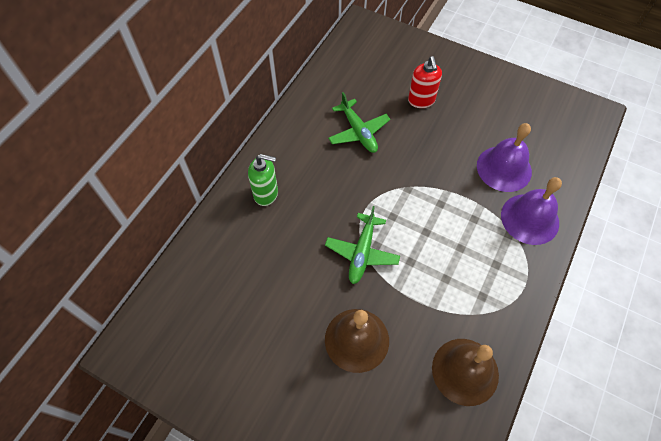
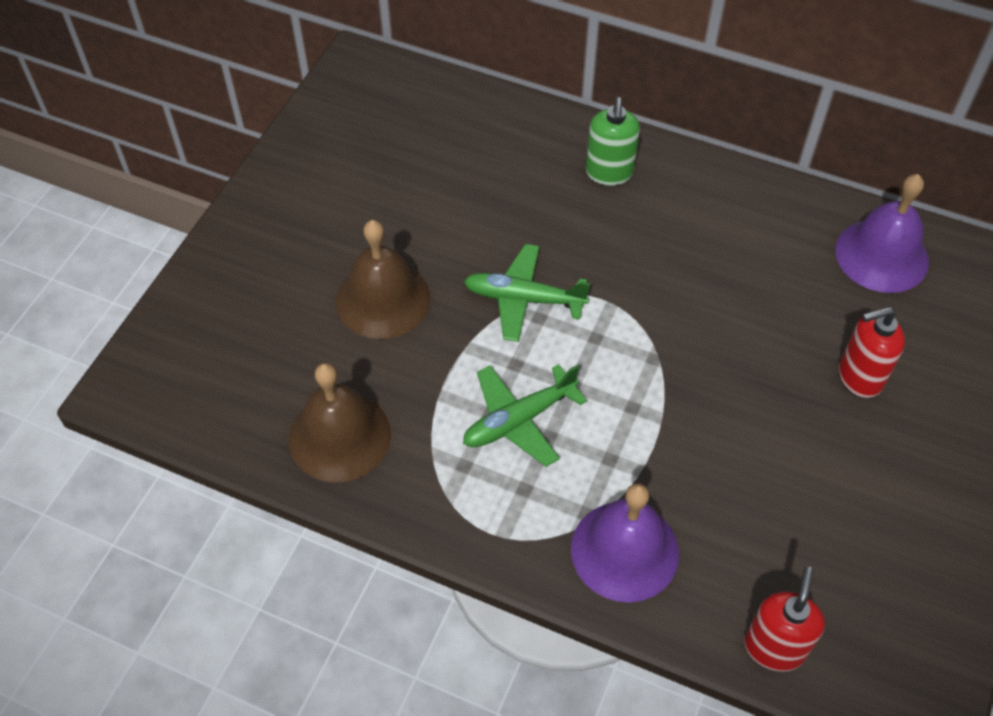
camera: 85 degrees right, 5 degrees down
green plane [328,92,391,153] -> green plane moved to [463,364,587,467]
purple bell [477,123,532,192] -> purple bell moved to [835,174,929,293]
none -> red soap dispenser [744,567,825,671]

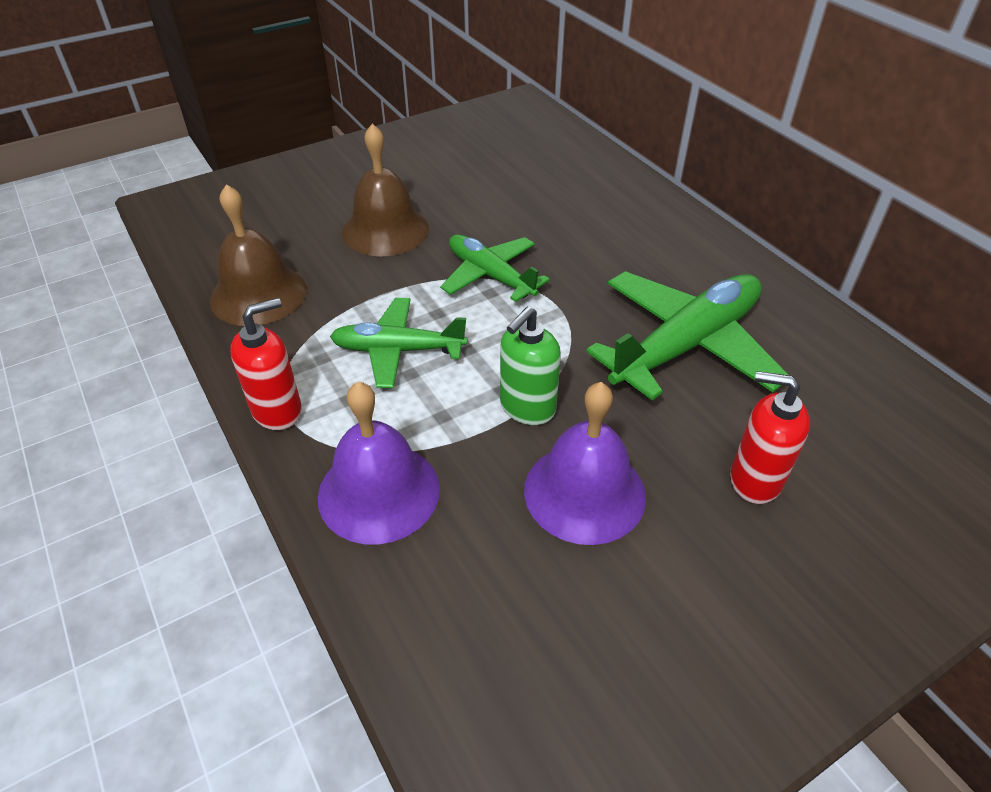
camera: 35 degrees right, 10 degrees down
green soap dispenser [586,97,640,185] -> green soap dispenser moved to [500,307,561,425]
red soap dispenser [744,567,825,671] -> red soap dispenser moved to [230,298,302,430]
purple bell [835,174,929,293] -> purple bell moved to [524,382,646,545]
none -> green plane [586,271,788,401]

